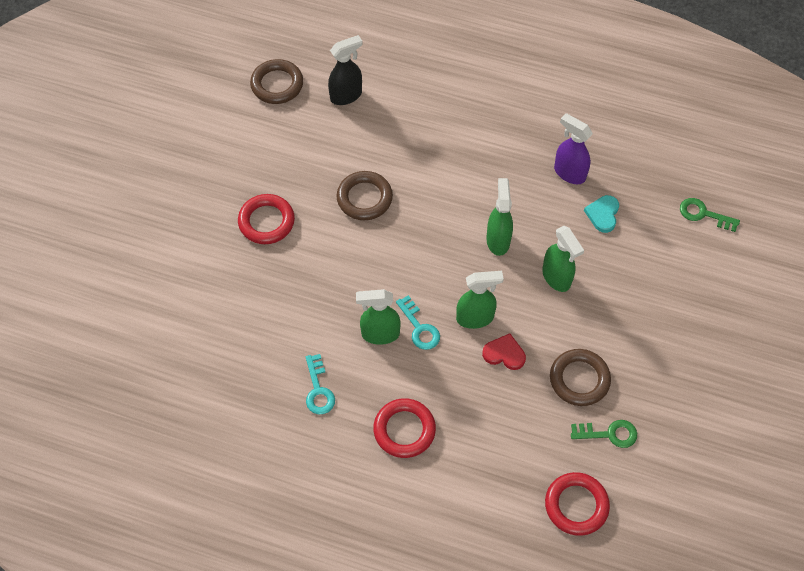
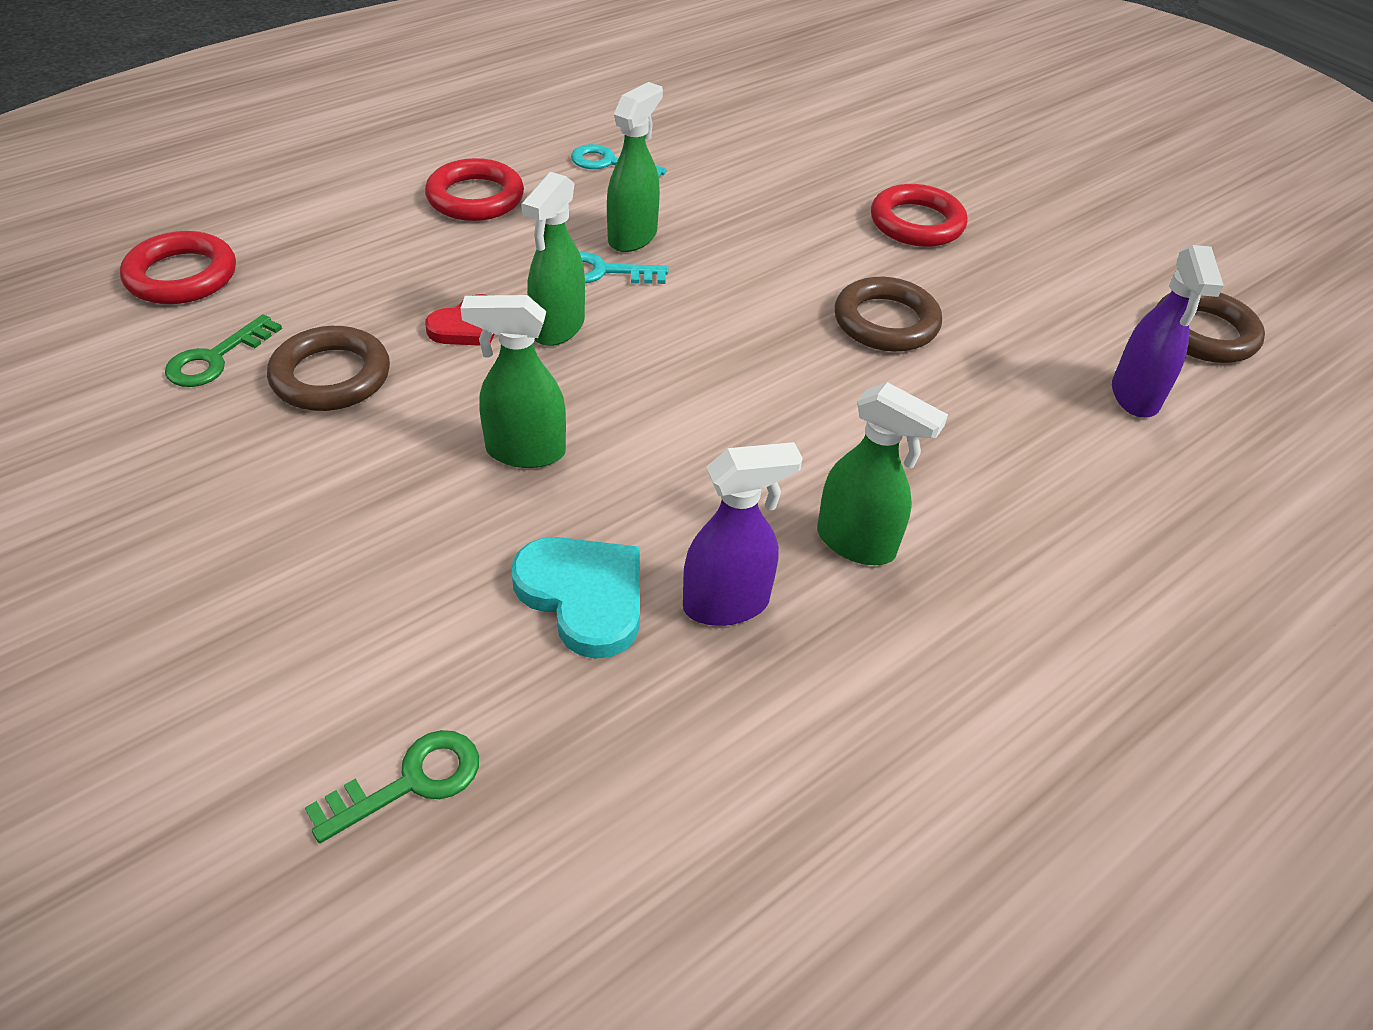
camera: 120 degrees right, 15 degrees down
black spray bottle [328,35,363,105] -> purple spray bottle [1112,245,1224,418]
green spray bottle [486,178,513,256] -> green spray bottle moved to [817,382,948,565]
turquoise heart [584,195,619,233] -> turquoise heart [512,537,640,659], size x1.51

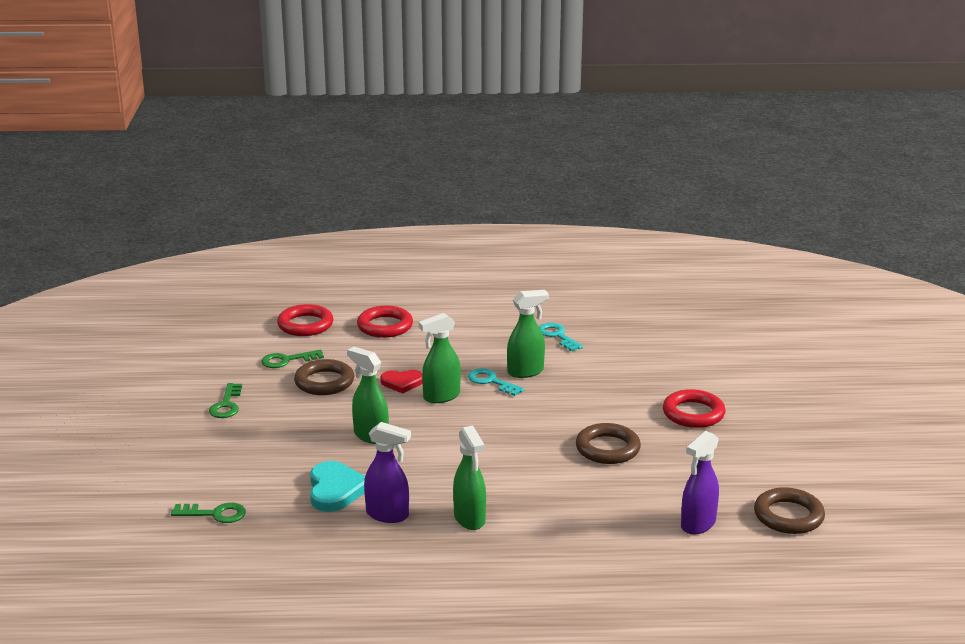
camera: 40 degrees right, 20 degrees down
red ring [425,158,524,221] -> red ring moved to [357,306,413,338]
none -> green key [209,383,242,418]

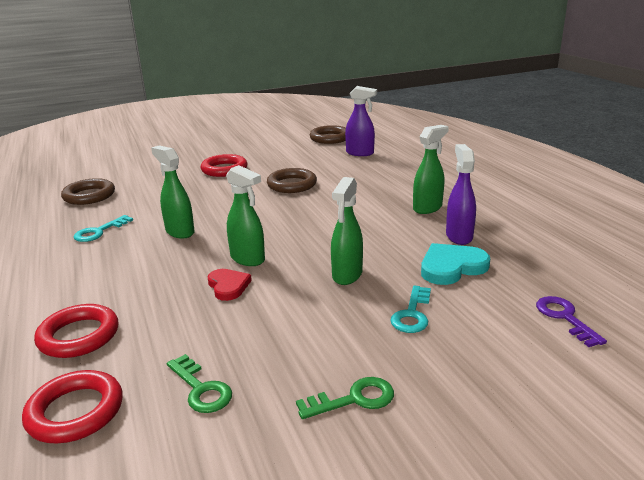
camera: 110 degrees left, 0 degrees up
green key [171,503,246,523] -> purple key [536,296,607,347]
brown ring [294,359,354,395] -> brown ring moved to [61,178,115,205]
turquoise key [468,368,525,396] -> turquoise key moved to [390,286,431,333]

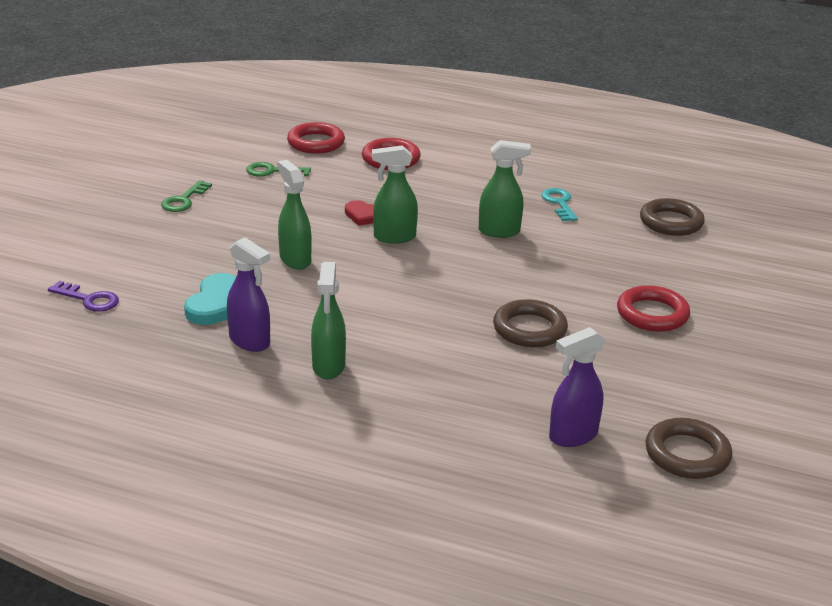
camera: 130 degrees right, 5 degrees up
turquoise key [390,286,431,333] -> none

